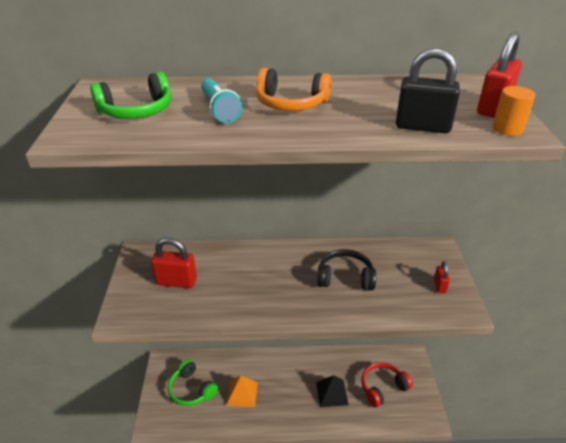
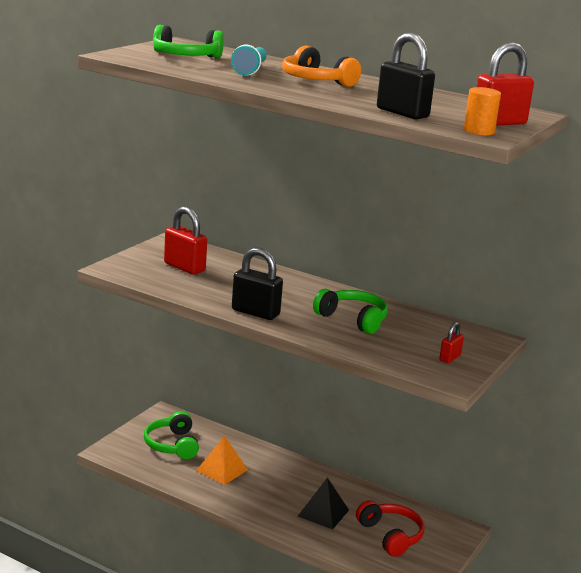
camera: 30 degrees right, 15 degrees down
black headphones [317,249,376,290] -> green headphones [313,289,388,334]
red headphones [361,362,413,407] -> red headphones turned 60 degrees clockwise [356,500,425,557]
none -> black padlock [232,248,283,320]

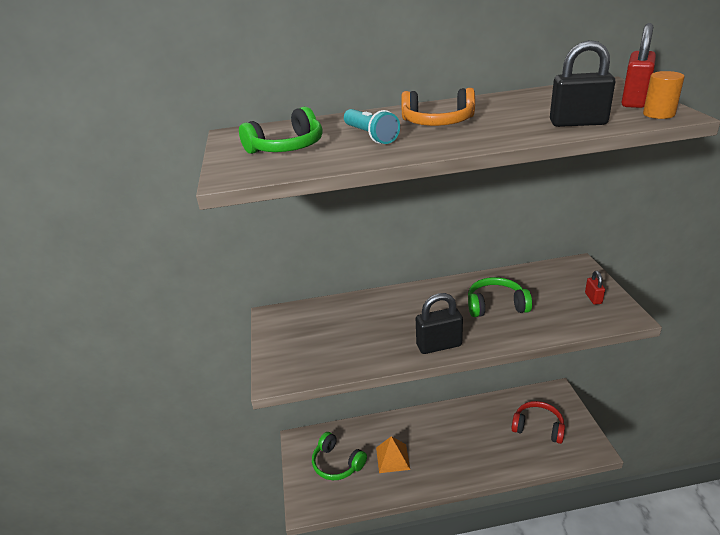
camera: 35 degrees left, 10 degrees up
red padlock [164,206,207,275] -> none
black pyramid [298,477,349,529] -> none

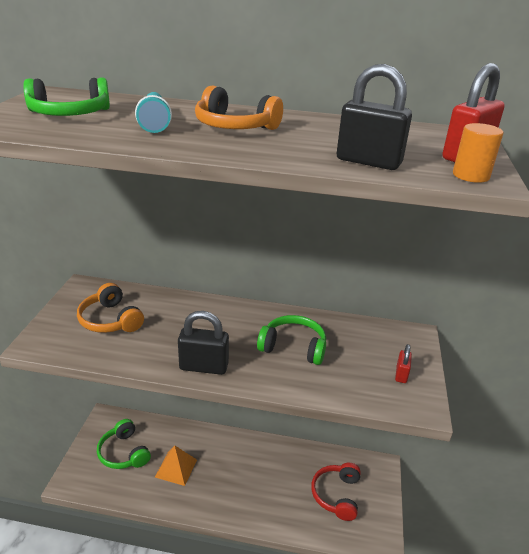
camera: 15 degrees right, 0 degrees up
red headphones [511,401,565,444] -> red headphones turned 120 degrees counterclockwise [311,463,361,521]
none -> orange headphones [77,283,144,333]

